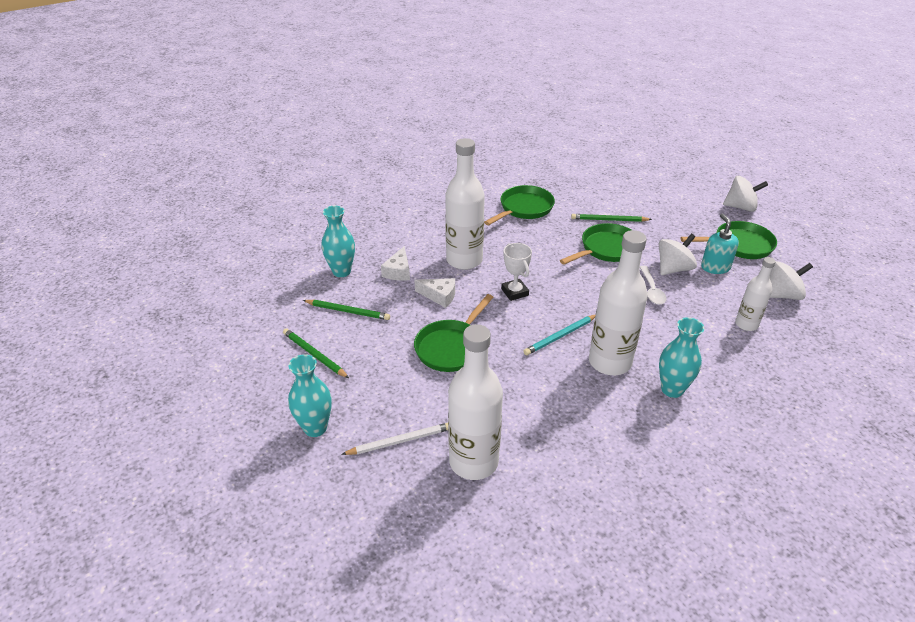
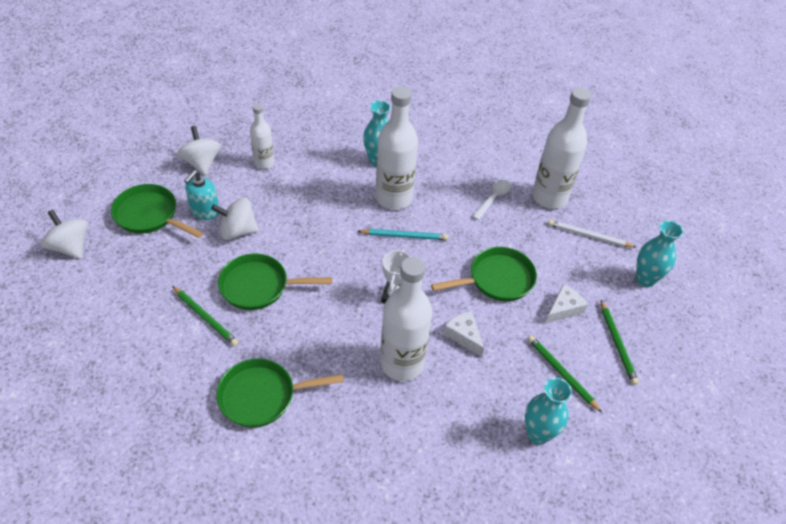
camera: 145 degrees left, 10 degrees up
white cheese [381,246,410,281] -> white cheese moved to [545,284,588,324]
white spoon [640,266,667,305] -> white spoon moved to [472,180,511,220]
white spinning top [770,261,813,300] -> white spinning top turned 45 degrees clockwise [177,126,221,175]

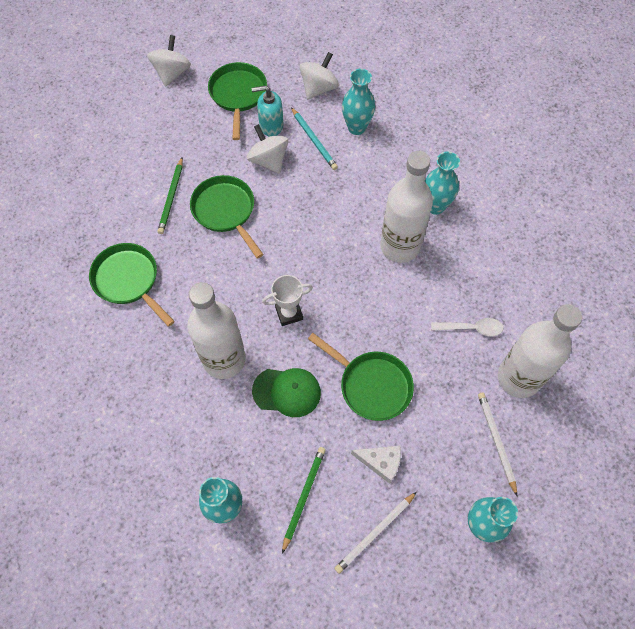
camera: 60 degrees right, 15 degrees up
white bottle [250,104,274,169] -> turquoise vase [342,69,375,135]
turquoise pencil [358,229,448,240] -> turquoise pencil moved to [291,107,338,170]
white cheese [444,311,484,357] -> green cap [252,368,321,417]
green pencil [601,300,639,385] -> white pencil [334,492,417,574]

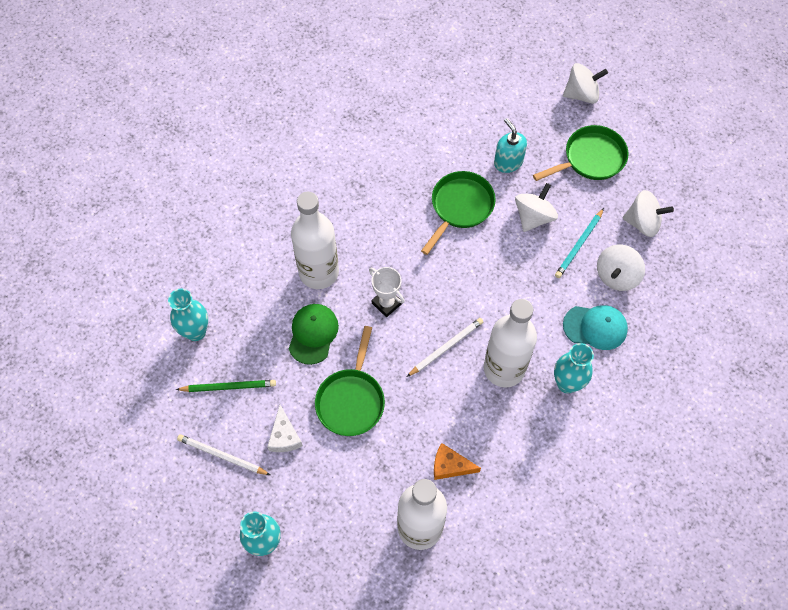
camera: 65 degrees right, 0 degrees up
green pan [89,243,175,327] -> none
green pencil [157,157,183,234] -> none
turquoise soap dispenser [251,86,284,137] -> turquoise soap dispenser moved to [494,118,527,173]
green cap [252,368,321,417] -> green cap turned 150 degrees counterclockwise [289,304,339,365]
turquoise vase [342,69,375,135] -> white spinning top [597,245,645,291]
white spoon [431,318,503,336] -> orange cheese [434,443,481,480]
white pencil [478,393,517,496] -> white pencil moved to [407,318,483,377]
none -> turquoise cap [563,305,628,350]

